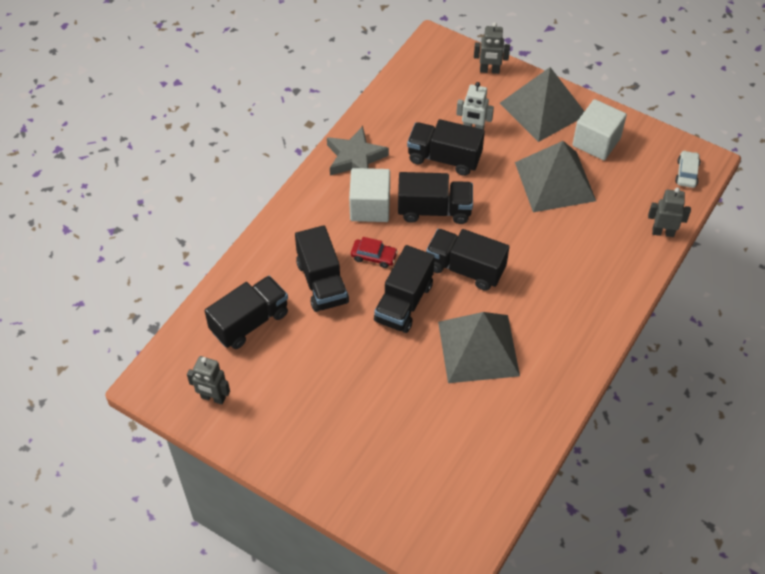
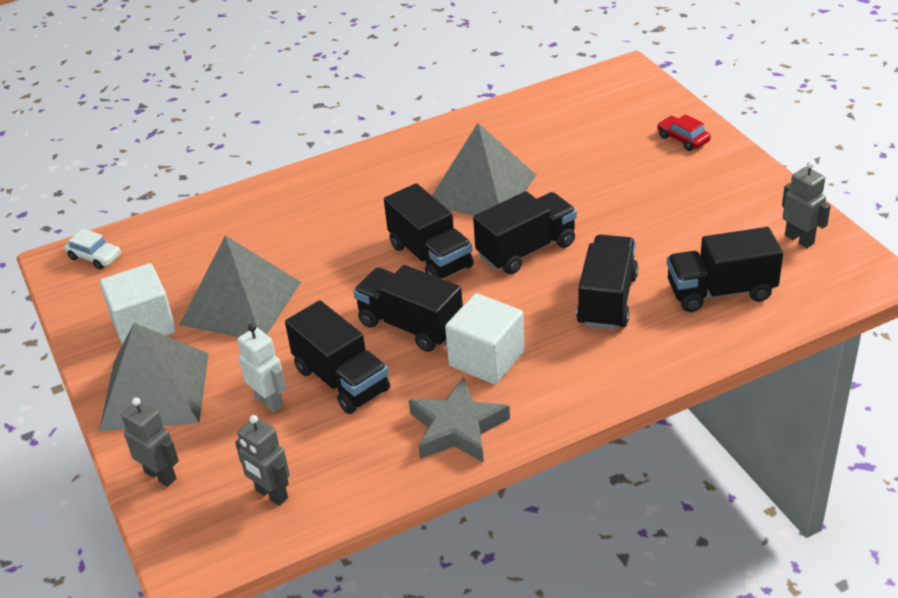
camera: 145 degrees left, 15 degrees down
red car [351,237,398,268] -> red car moved to [657,114,711,151]
grey robot [648,188,691,237] -> grey robot moved to [235,415,290,506]
white car [675,150,700,188] -> white car turned 105 degrees counterclockwise [64,229,121,269]

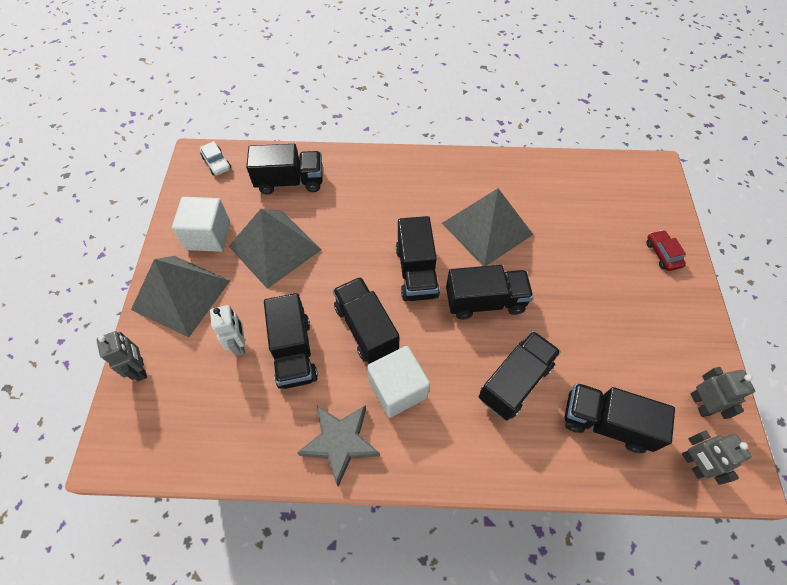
camera: 25 degrees right, 20 degrees up
grey robot [235,415,290,506] -> grey robot moved to [682,430,752,485]
none -> black truck [246,144,323,195]

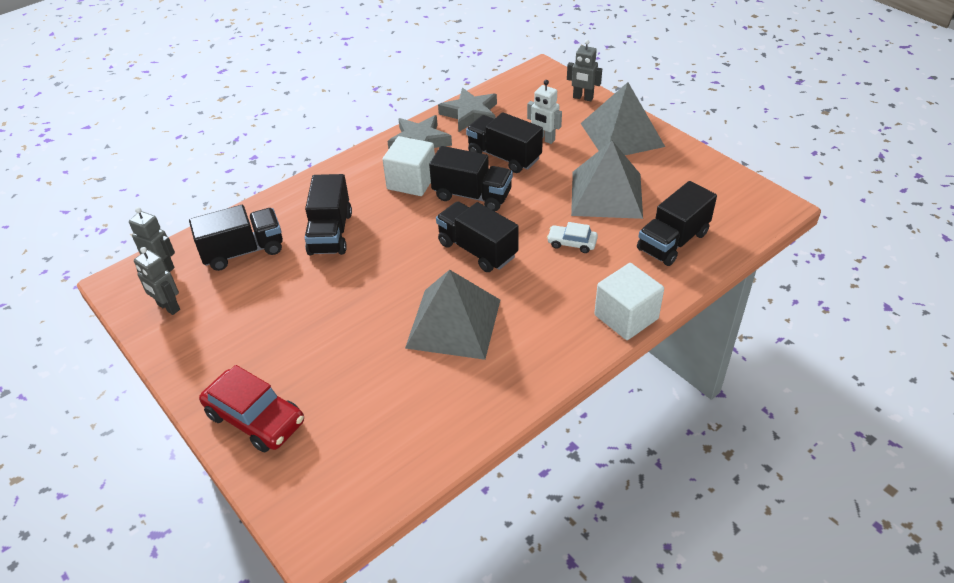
camera: 140 degrees right, 15 degrees down
white cube [172,197,230,252] -> white cube moved to [594,263,664,340]
white car [200,141,231,176] -> white car moved to [547,222,598,253]
black truck [446,265,533,319] -> none
red car [646,230,686,271] -> red car [199,365,304,452], size x1.85
none -> grey star [438,88,497,132]

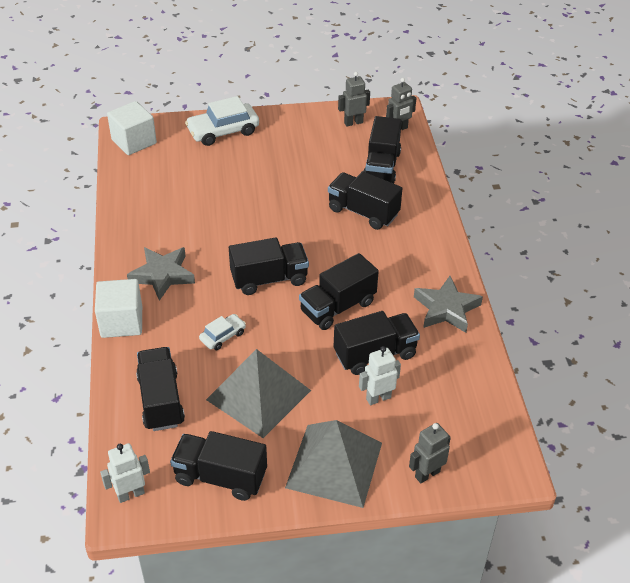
camera: 120 degrees right, 0 degrees up
red car [199,365,304,452] -> white car [185,96,259,146]
white cube [382,136,435,196] -> white cube moved to [107,101,157,155]
grey pyramid [405,270,500,360] -> none
grey star [438,88,497,132] -> grey star moved to [127,247,195,301]
none -> white robot [100,443,150,503]
none -> black truck [170,431,267,501]

